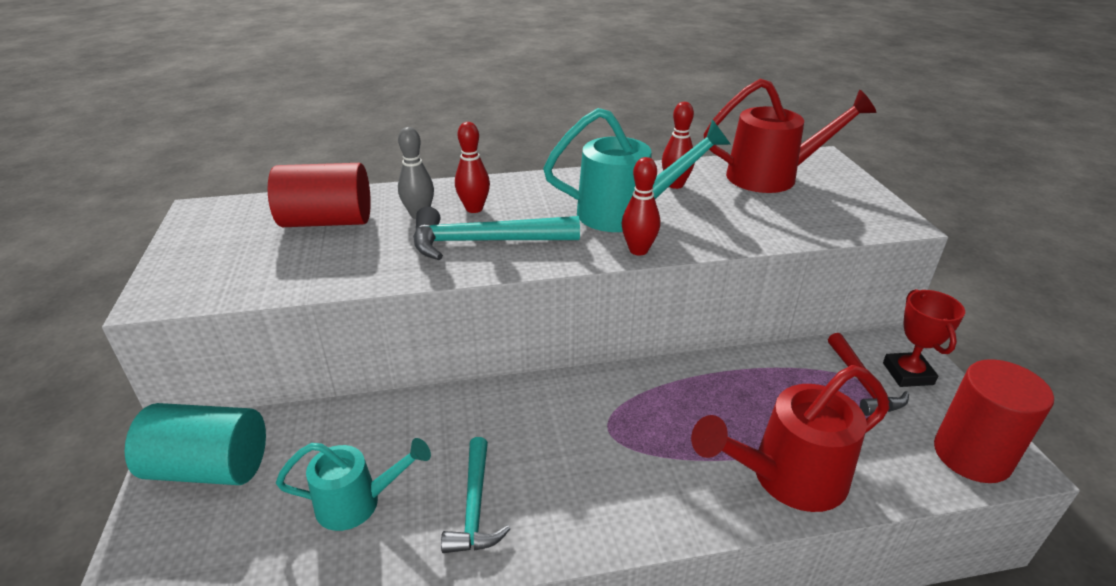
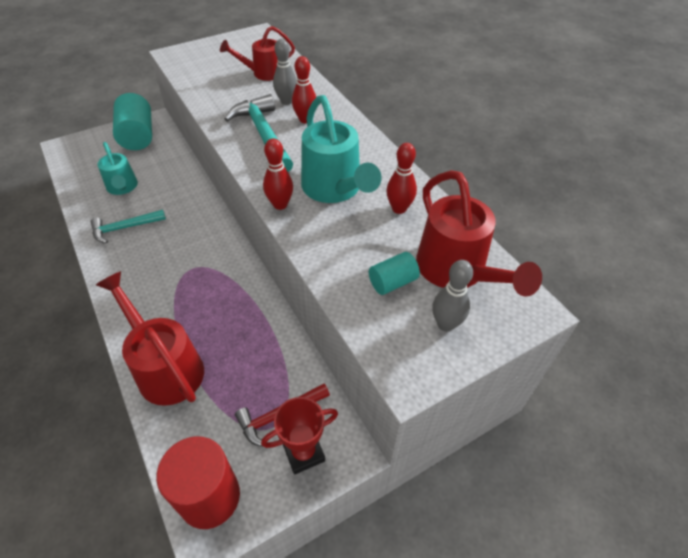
camera: 70 degrees right, 15 degrees up
red cylinder [268,163,371,227] -> red watering can [220,26,295,81]
none -> turquoise cylinder [369,252,420,295]
none -> grey bowling pin [432,260,473,332]

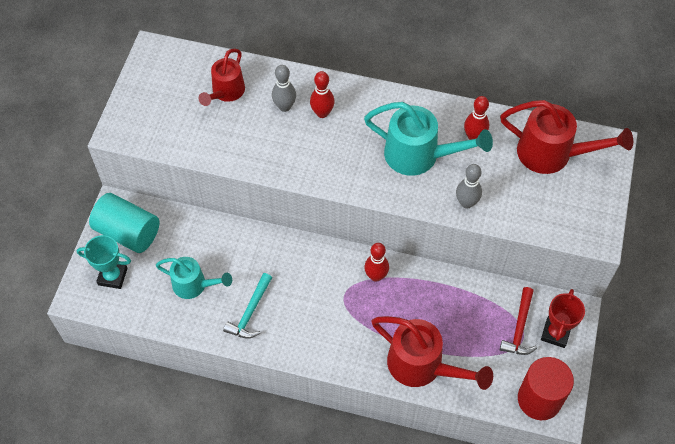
camera: 45 degrees left, 10 degrees up
red watering can [96,271,204,406] -> red watering can turned 150 degrees counterclockwise [372,316,493,390]
turquoise hammer [224,94,293,172] -> none
red bowling pin [263,138,293,210] -> red bowling pin moved to [364,243,389,282]
turquoise cylinder [369,252,420,295] -> none
grey bowling pin [432,260,473,332] -> grey bowling pin moved to [456,164,482,209]
none -> turquoise trophy [77,235,131,289]

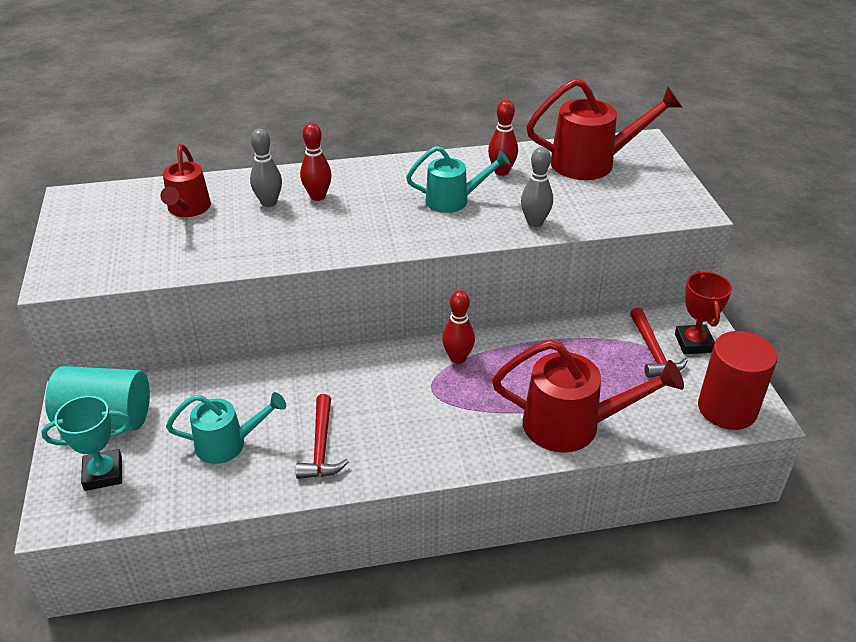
camera: 25 degrees left, 20 degrees down
turquoise hammer [223,273,272,339] -> red hammer [296,394,349,479]
turquoise watering can [364,102,493,176] -> turquoise watering can [406,146,510,213], size x0.64

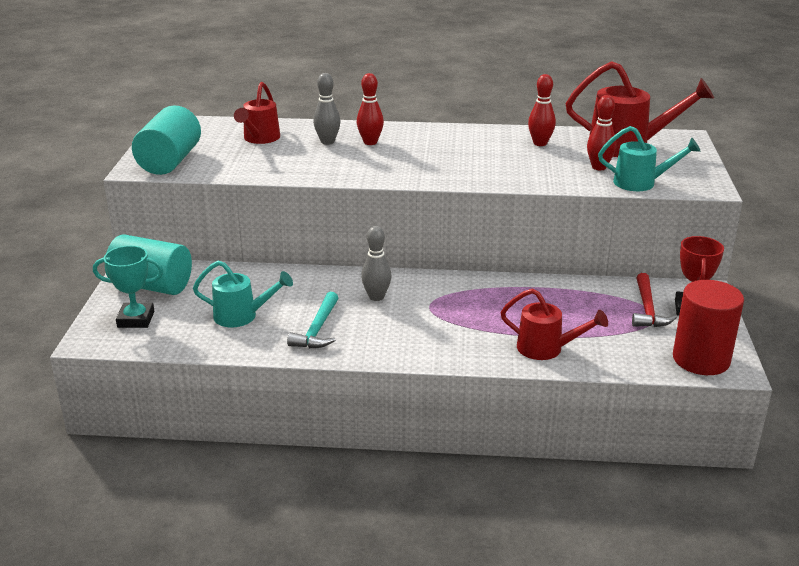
camera: 15 degrees right, 10 degrees down
red hammer [296,394,349,479] -> turquoise hammer [287,292,338,348]
turquoise watering can [406,146,510,213] -> turquoise watering can moved to [598,126,701,191]
red bowling pin [442,290,475,364] -> red bowling pin moved to [587,95,616,170]
red watering can [492,340,684,452] -> red watering can [500,288,608,360], size x0.64
grey bowling pin [521,147,553,227] -> grey bowling pin moved to [361,226,392,301]
none -> turquoise cylinder [132,105,201,175]

